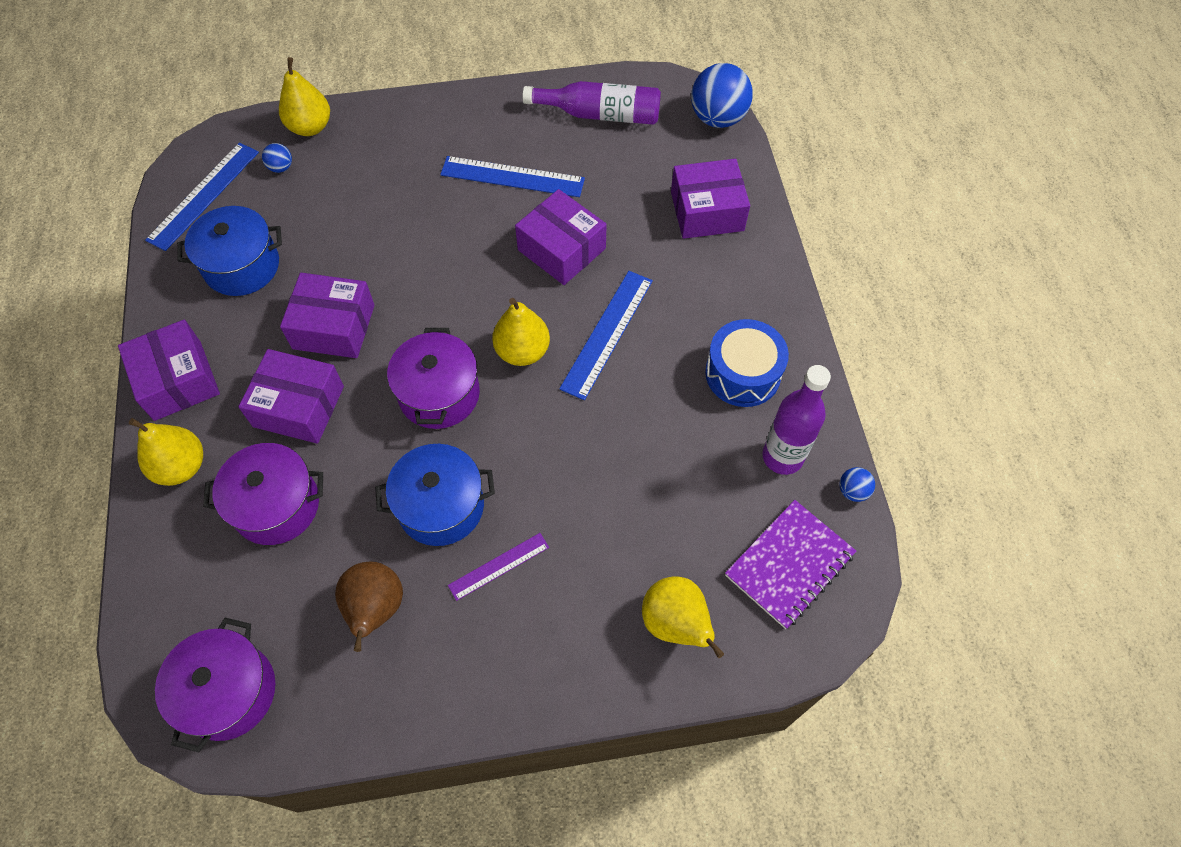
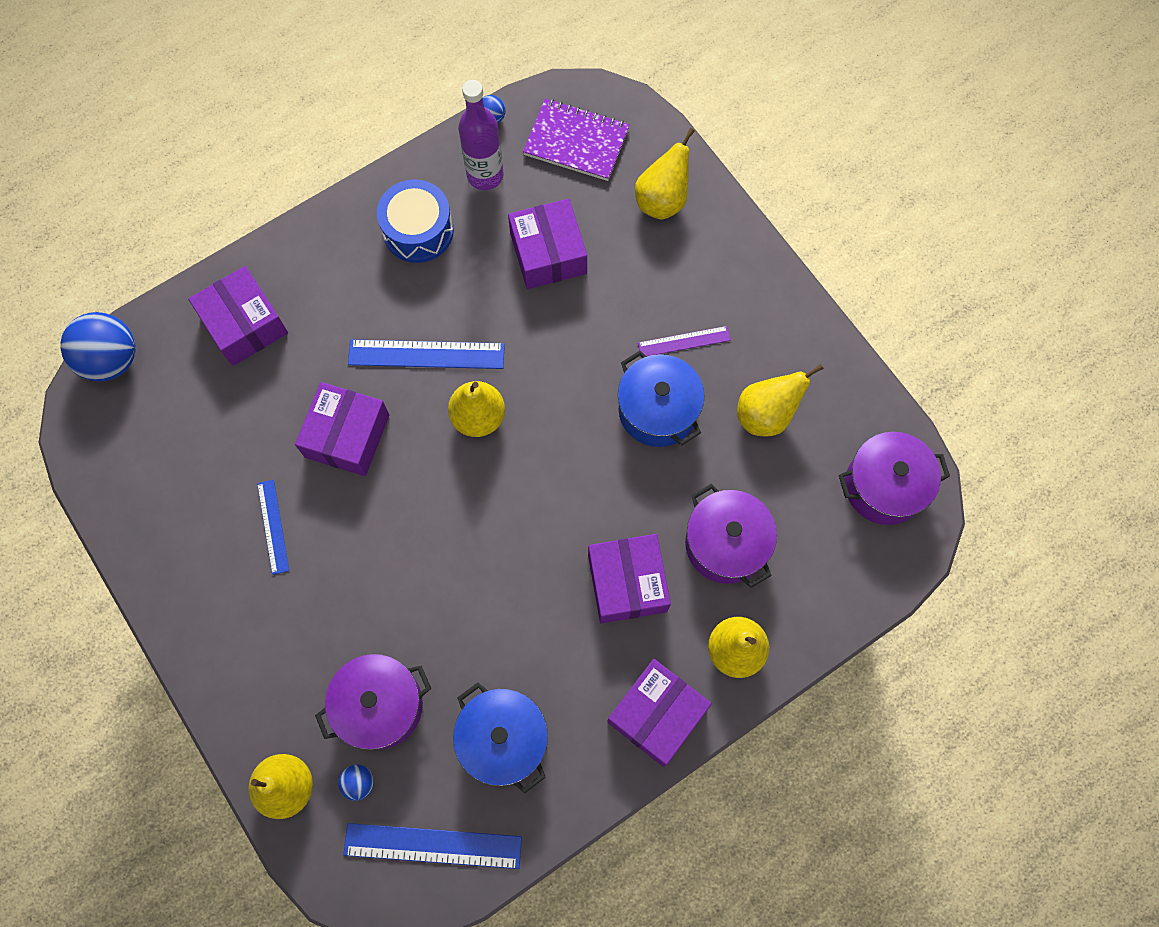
camera: 115 degrees left, 10 degrees up
purple box [280,273,375,358] -> purple box moved to [508,199,587,289]
brown pear [335,561,403,652] -> yellow pear [737,364,824,437]
purple pot [387,328,480,429] -> purple pot moved to [315,654,431,750]
blue ruler [440,156,585,197] -> blue ruler [257,479,289,575], size x0.60
purple ruler [448,533,549,601] -> purple ruler turned 45 degrees counterclockwise [638,326,731,358]
purple bottle [522,81,661,125] -> none

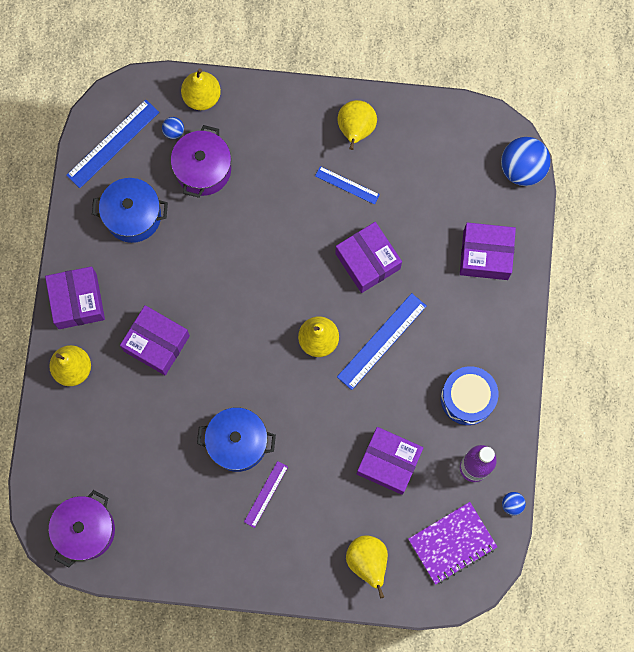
camera: 130 degrees right, 5 degrees up
purple pot [685,483,777,588] -> none
yellow pear [737,364,824,437] -> yellow pear moved to [338,100,377,150]

